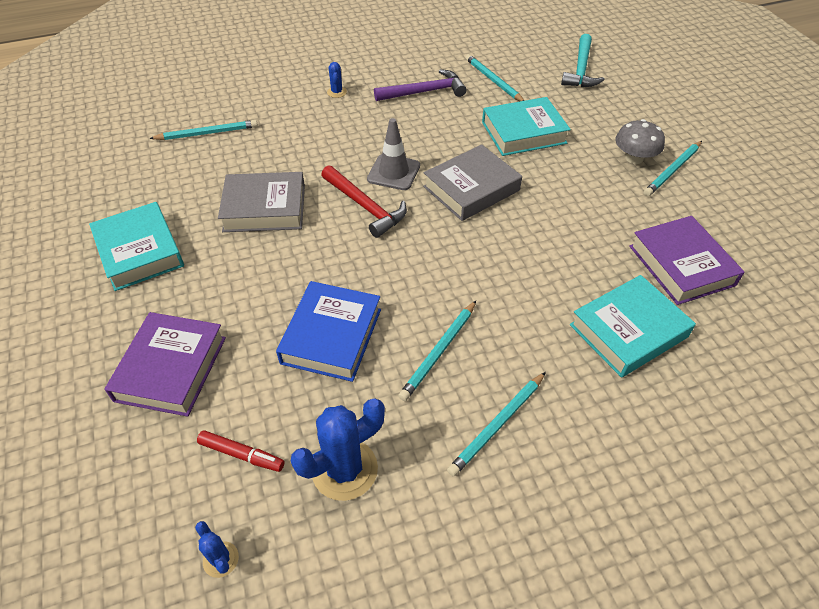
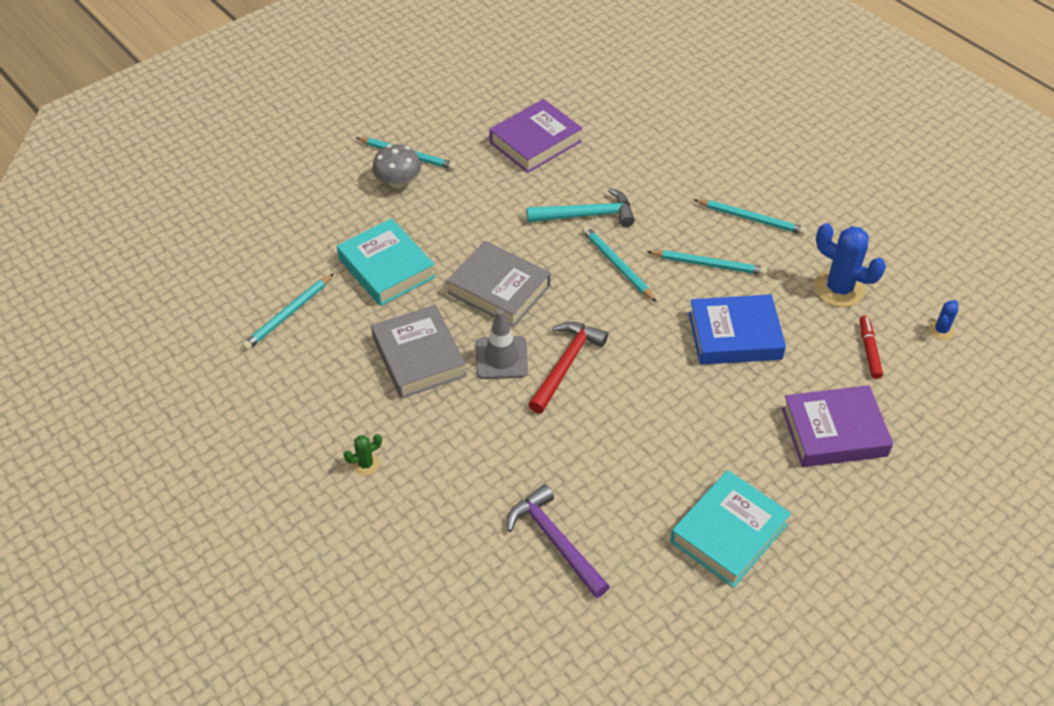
camera: 110 degrees left, 0 degrees up
turquoise pencil [149,120,258,140] -> turquoise pencil moved to [582,226,657,302]
grey book [218,172,305,232] -> grey book moved to [371,305,467,399]
blue cactus [327,62,347,98] -> green cactus [344,434,382,476]
purple hammer [374,69,467,101] -> purple hammer moved to [507,484,610,598]
turquoise hammer [561,34,605,87] -> turquoise hammer moved to [527,188,635,227]
turquoise book [570,275,696,378] -> none

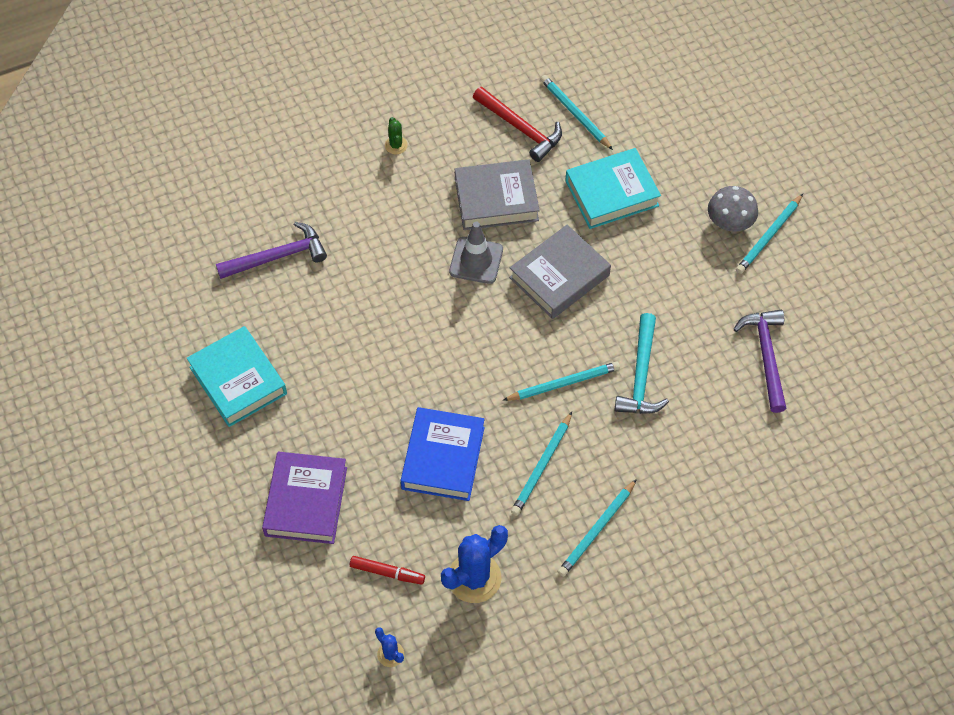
camera: 105 degrees right, 10 degrees up
purple book [489,99,583,173] -> purple hammer [733,310,787,413]
red hammer [528,322,608,414] -> red hammer moved to [473,87,562,162]

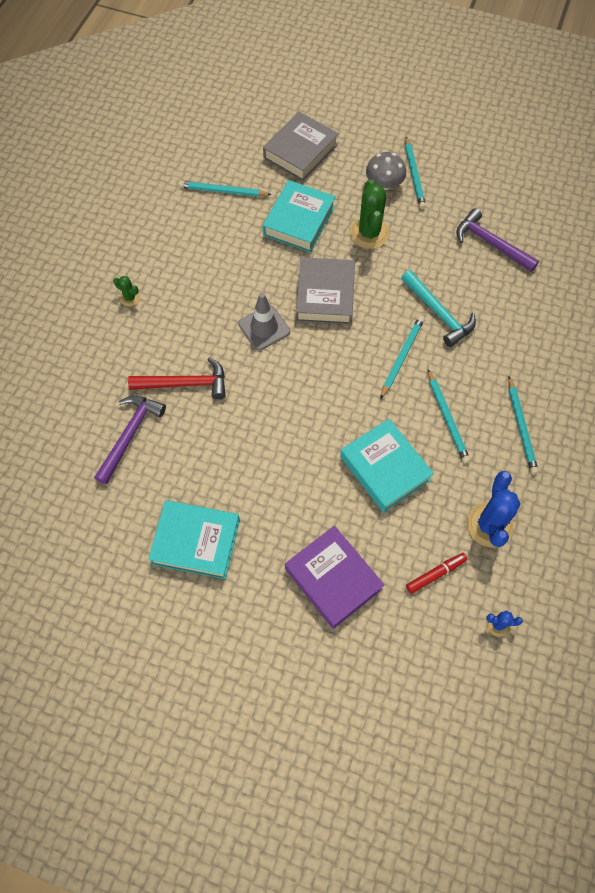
camera: 45 degrees left, 5 degrees up
blue book [401,407,485,501] -> turquoise book [340,419,434,512]
grey book [455,159,540,230] -> grey book moved to [263,112,339,181]
red hammer [473,87,562,162] -> red hammer moved to [128,357,225,399]
none -> green cactus [350,180,389,249]

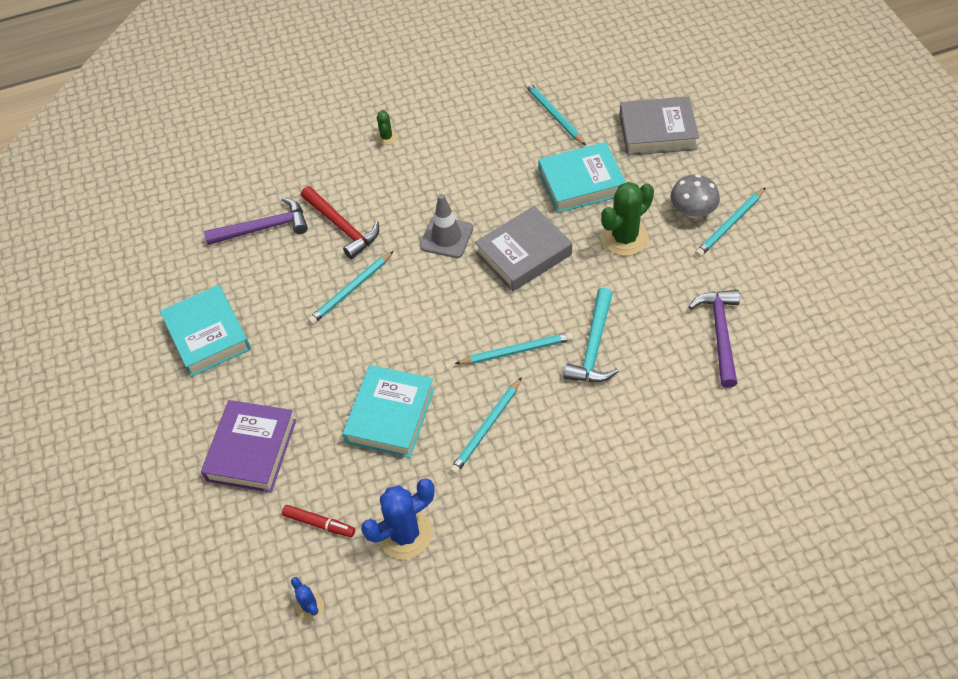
camera: 55 degrees right, 10 degrees down
turquoise pencil [508,377,539,474] -> turquoise pencil moved to [308,251,394,325]

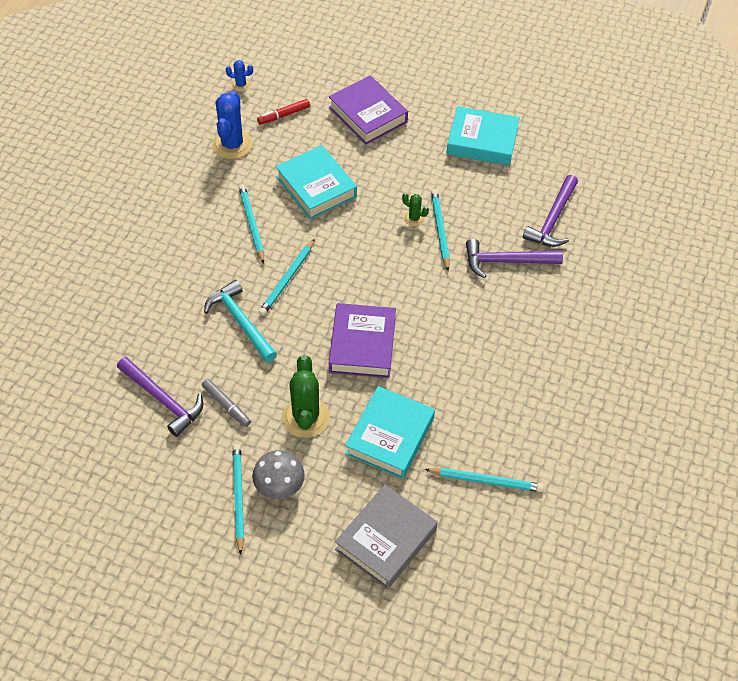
camera: 125 degrees right, 0 degrees up
red hammer [301,186,379,259] -> purple hammer [466,239,563,279]
green cactus [376,110,397,145] -> green cactus moved to [402,193,429,226]
grey traffic cone [420,194,473,258] -> none
grey book [475,206,572,292] -> purple book [329,303,396,378]
none -> grey marker [202,379,251,427]

